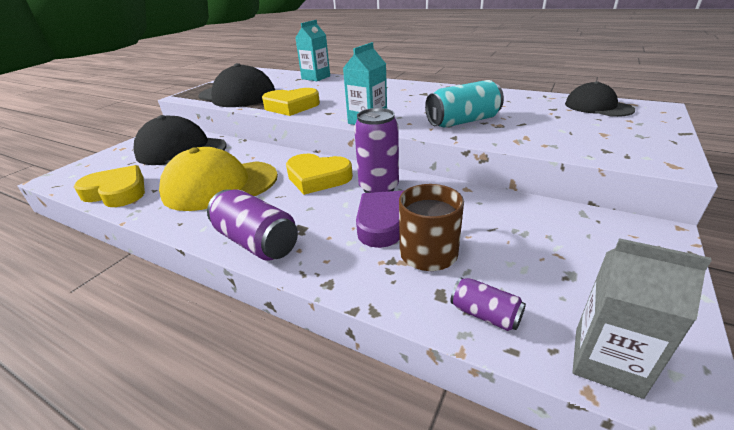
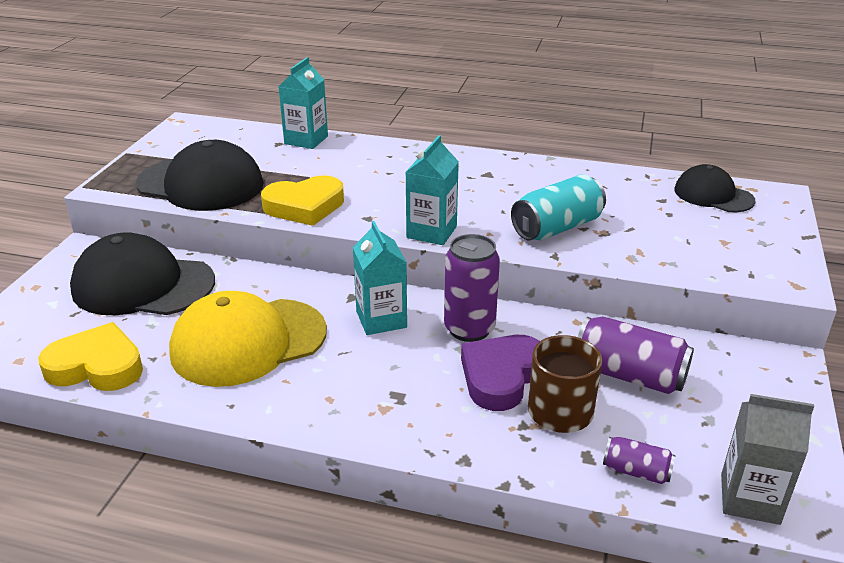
camera: 15 degrees left, 0 degrees up
purple can [207,189,298,261] -> purple can moved to [578,316,694,394]
yellow heart [286,154,353,195] -> turquoise carton [353,221,407,335]

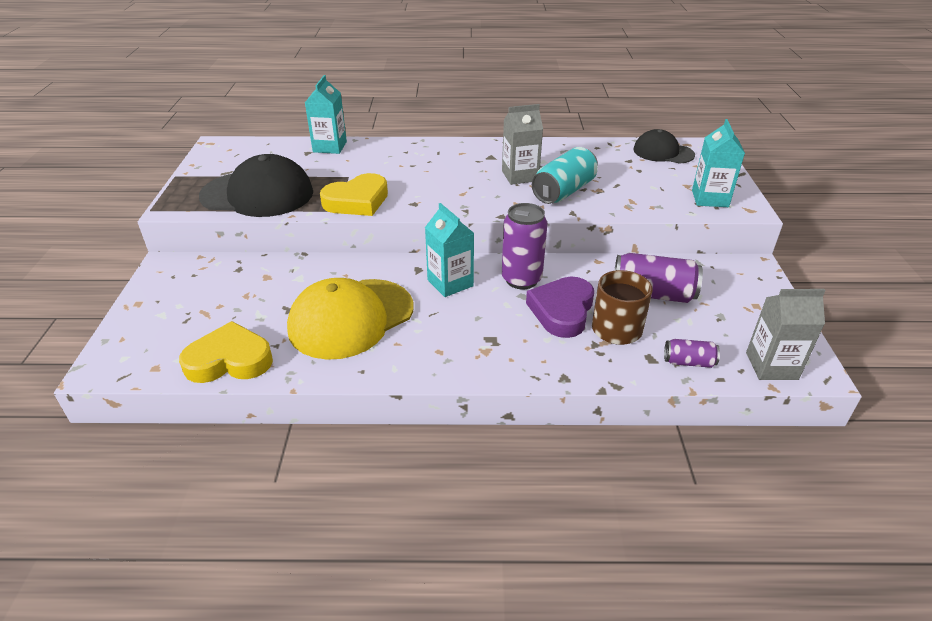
camera: 15 degrees left, 5 degrees up
black cap [70,232,215,315] -> none
turquoise carton [406,135,459,245] -> turquoise carton moved to [692,119,745,207]
none -> grey carton [502,104,543,185]

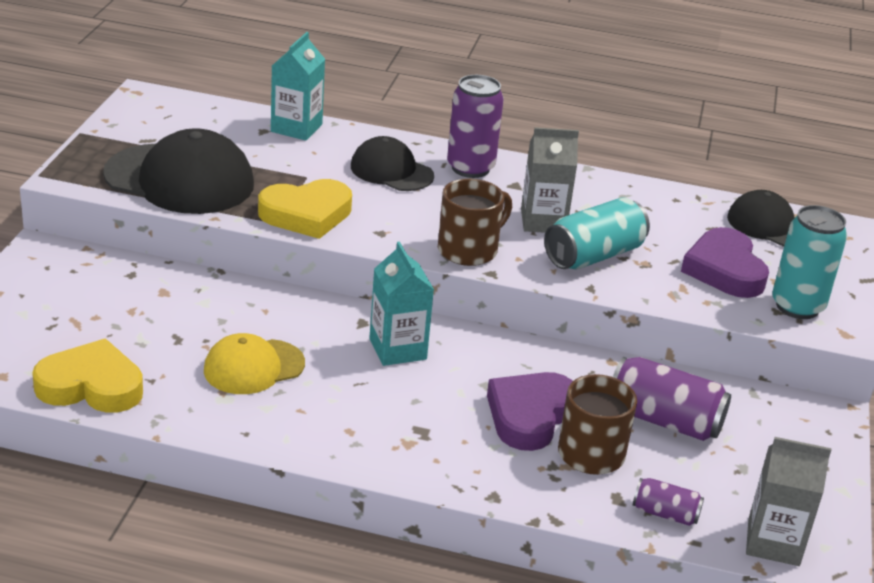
camera: 10 degrees right, 5 degrees down
yellow cap [287,278,414,360] -> yellow cap [204,333,305,394], size x0.60
purple can [502,203,548,289] -> purple can moved to [447,75,504,178]
turquoise carton [692,119,745,207] -> turquoise can [772,205,847,319]
none -> black cap [351,136,434,191]
none -> brown mug [438,179,512,266]
none -> purple heart [681,227,769,298]

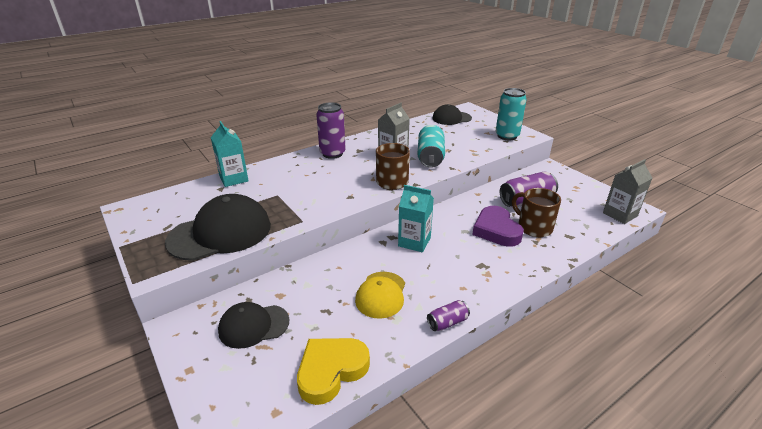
camera: 45 degrees left, 0 degrees up
yellow heart [258,179,352,239] -> none
black cap [351,136,434,191] -> black cap moved to [218,302,289,349]
purple can [633,478,704,526] -> purple can moved to [427,300,470,331]
purple heart [681,227,769,298] -> none

